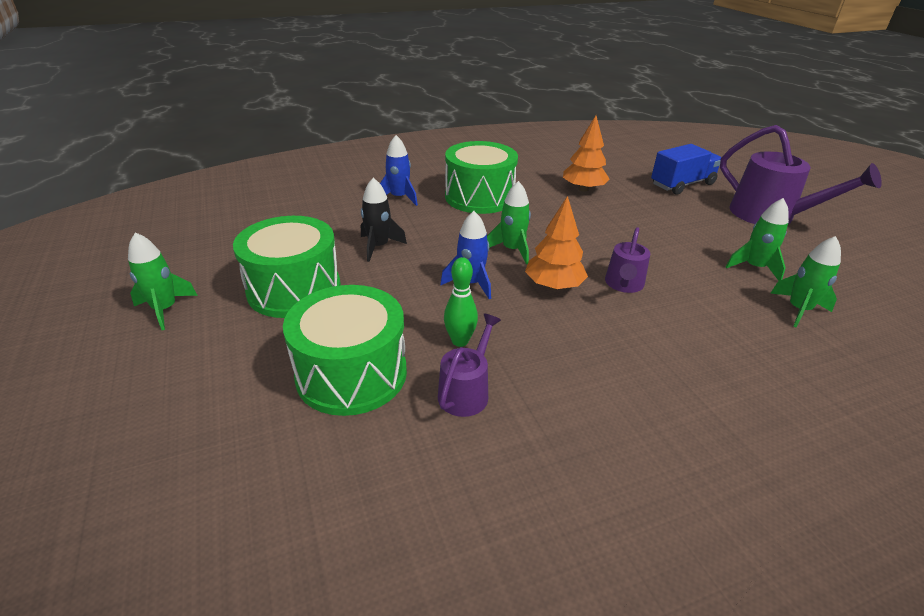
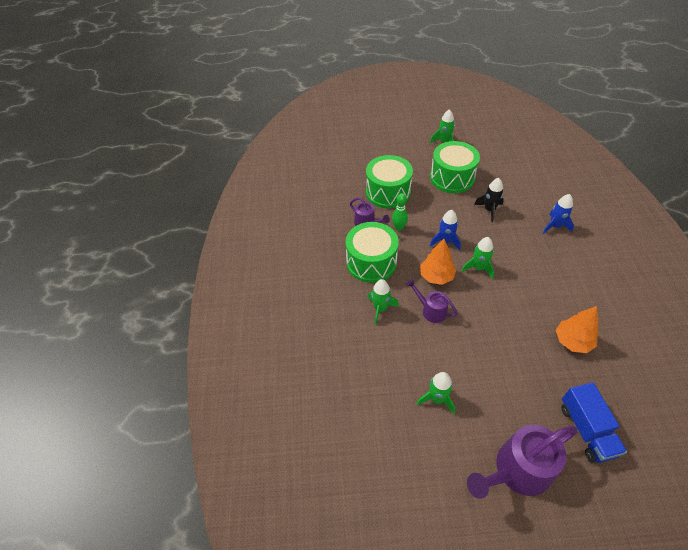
camera: 110 degrees right, 15 degrees up
green drum [445,141,518,214] -> green drum moved to [346,222,399,283]
green rocket [770,236,841,328] -> green rocket moved to [367,279,399,325]

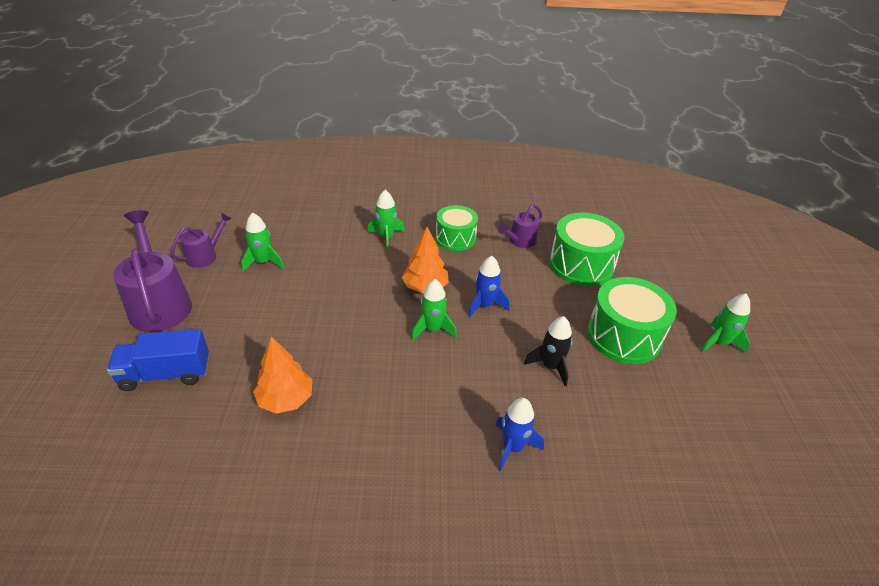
camera: 90 degrees right, 10 degrees down
green drum [346,222,399,283] -> green drum [436,205,478,251], size x0.66
green bowling pin [392,193,408,231] -> none
purple watering can [406,279,458,323] -> purple watering can moved to [170,213,232,268]

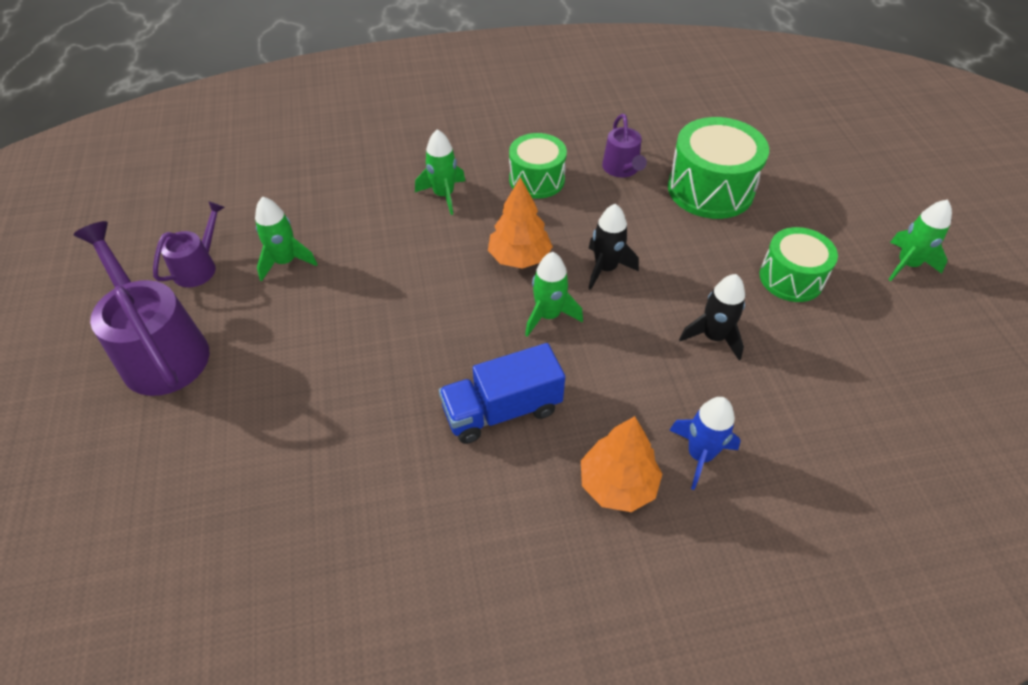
camera: 10 degrees left, 10 degrees up
blue truck [107,329,209,391] -> blue truck moved to [439,343,565,444]
orange tree [253,336,312,414] -> orange tree moved to [581,416,662,512]
blue rocket [468,256,510,318] -> black rocket [588,204,639,290]
purple watering can [498,204,543,248] -> purple watering can turned 45 degrees counterclockwise [602,114,647,178]
green drum [588,277,677,364] -> green drum [760,227,838,302], size x0.66

